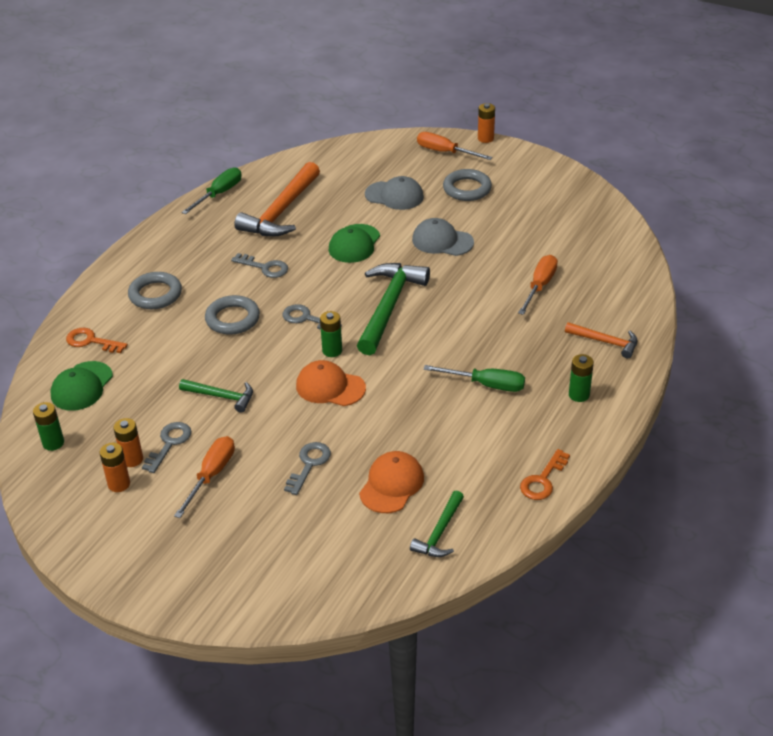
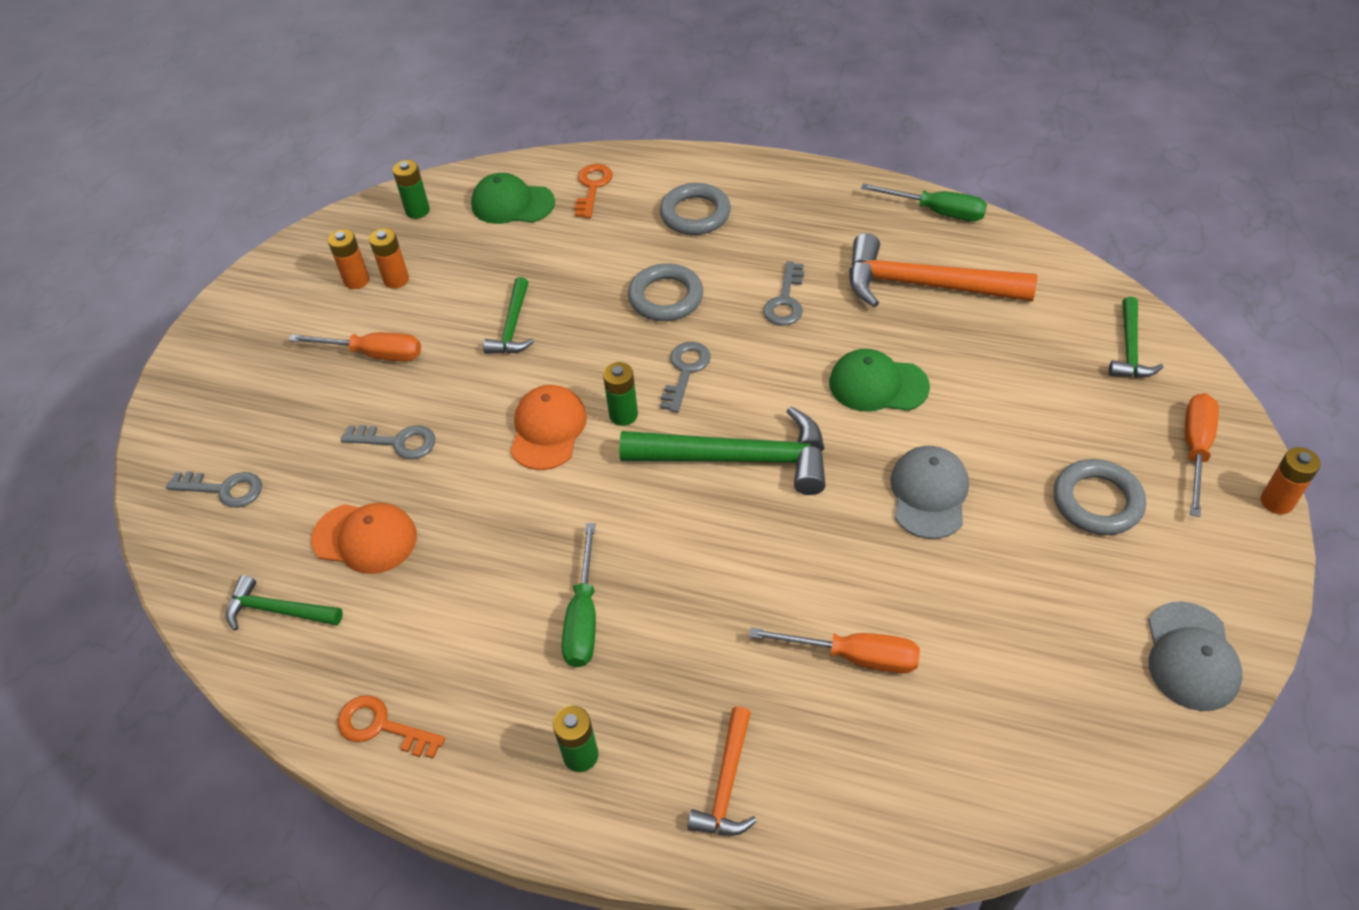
camera: 80 degrees right, 10 degrees up
grey key [142,422,191,473] -> grey key moved to [166,471,262,508]
grey cap [365,176,424,210] -> grey cap moved to [1148,601,1243,711]
none -> green hammer [1109,297,1164,378]

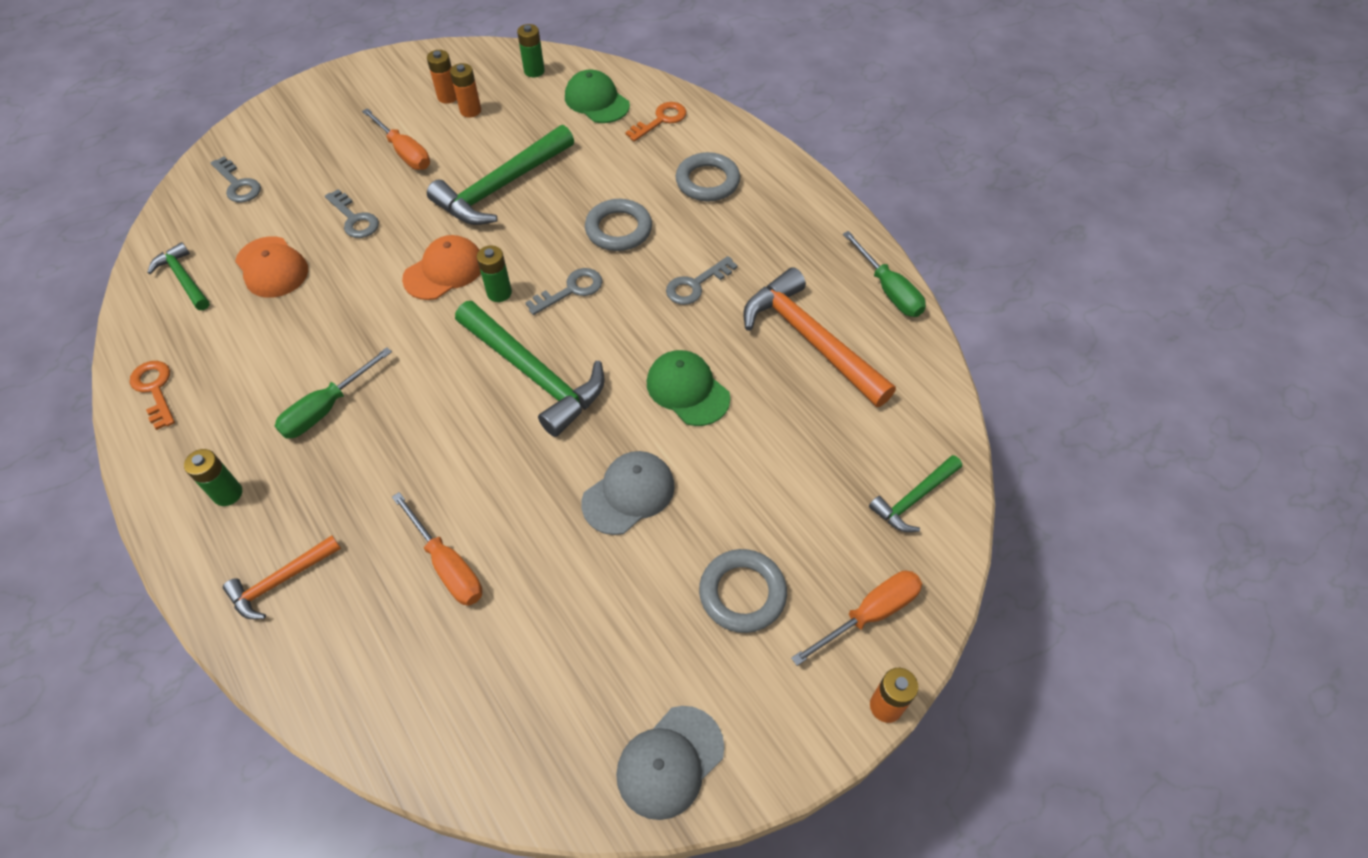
camera: 35 degrees right, 5 degrees up
green hammer [483,277,534,354] -> green hammer [427,125,574,225], size x1.86

